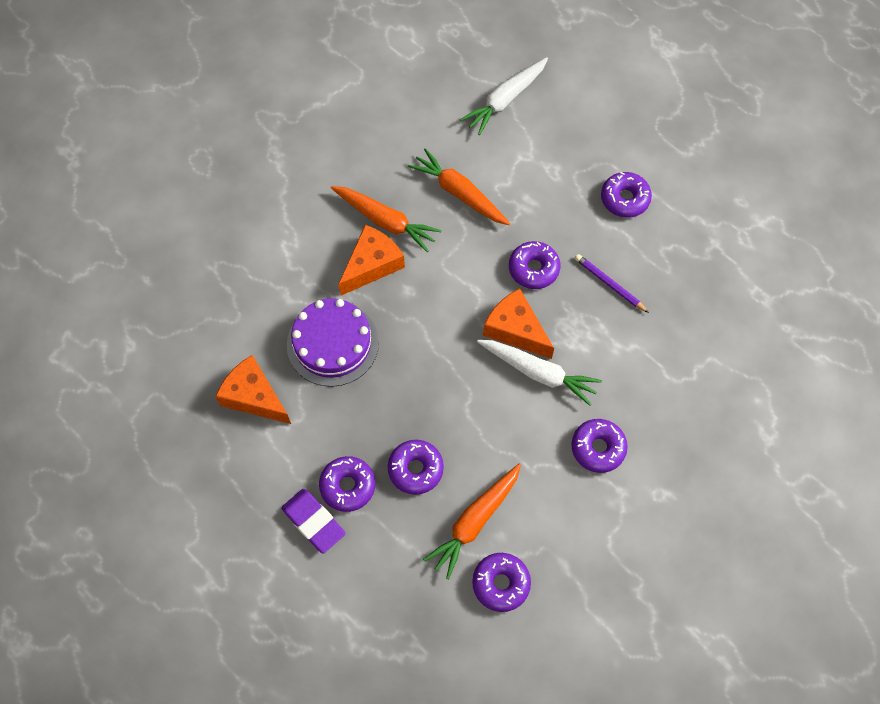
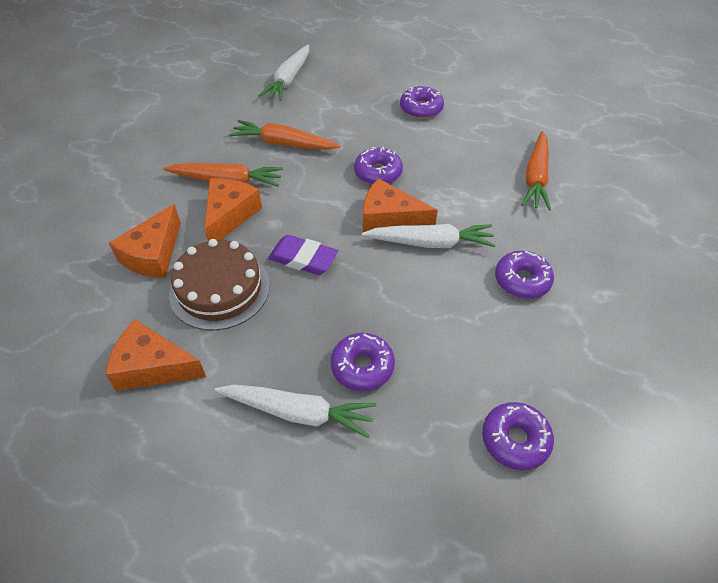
camera: 25 degrees left, 15 degrees down
purple eraser [281,489,346,554] -> purple eraser moved to [268,235,338,275]
purple cake [287,298,379,387] -> brown cake [169,239,270,330]
purple donut [319,456,375,512] -> white carrot [214,384,376,438]
orange carrot [423,464,521,580] -> orange carrot moved to [521,131,551,211]
purple pencil [575,254,649,313] -> none
none -> orange cheese [109,204,181,278]

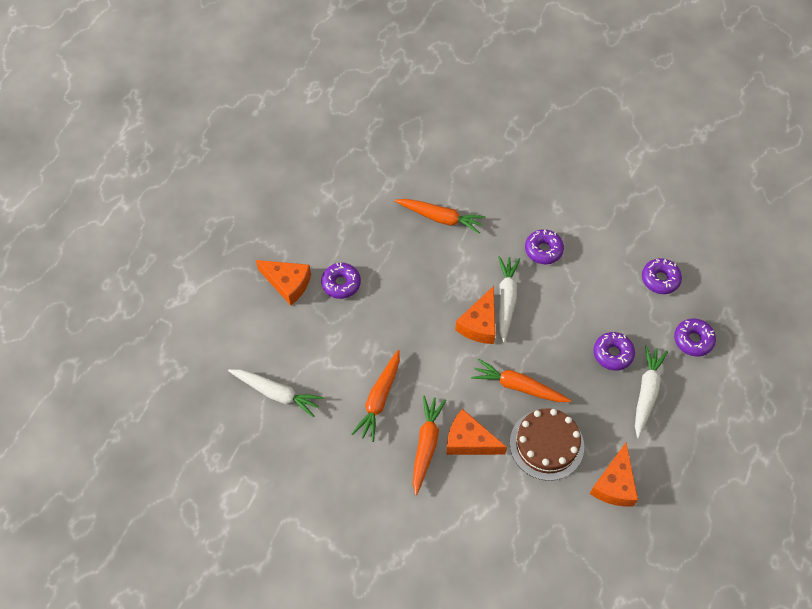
camera: 85 degrees left, 10 degrees up
orange cheese [109,204,181,278] -> orange cheese moved to [256,260,311,305]
purple eraser [268,235,338,275] -> orange carrot [471,359,571,402]
purple donut [354,147,403,185] -> purple donut moved to [674,318,716,357]

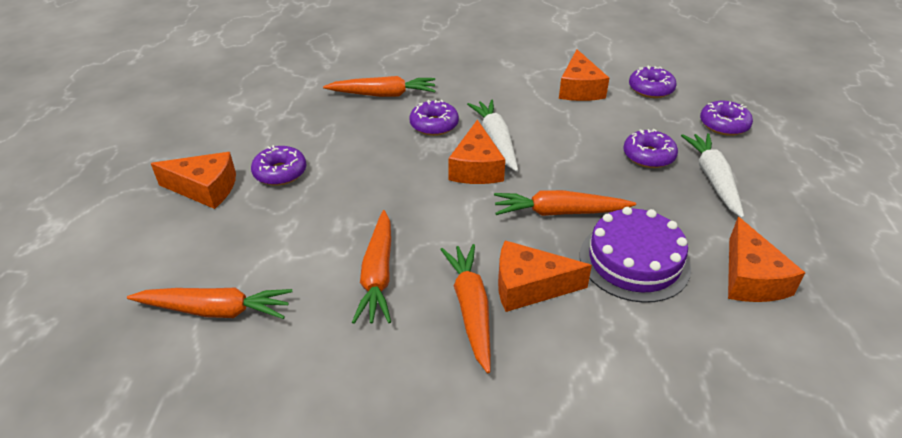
camera: 20 degrees left, 20 degrees down
white carrot [228,369,324,417] -> orange carrot [127,287,292,319]
brown cake [510,408,584,481] -> purple cake [580,207,691,303]
purple donut [525,229,564,264] -> purple donut moved to [410,100,459,136]
none -> orange cheese [559,49,609,101]

